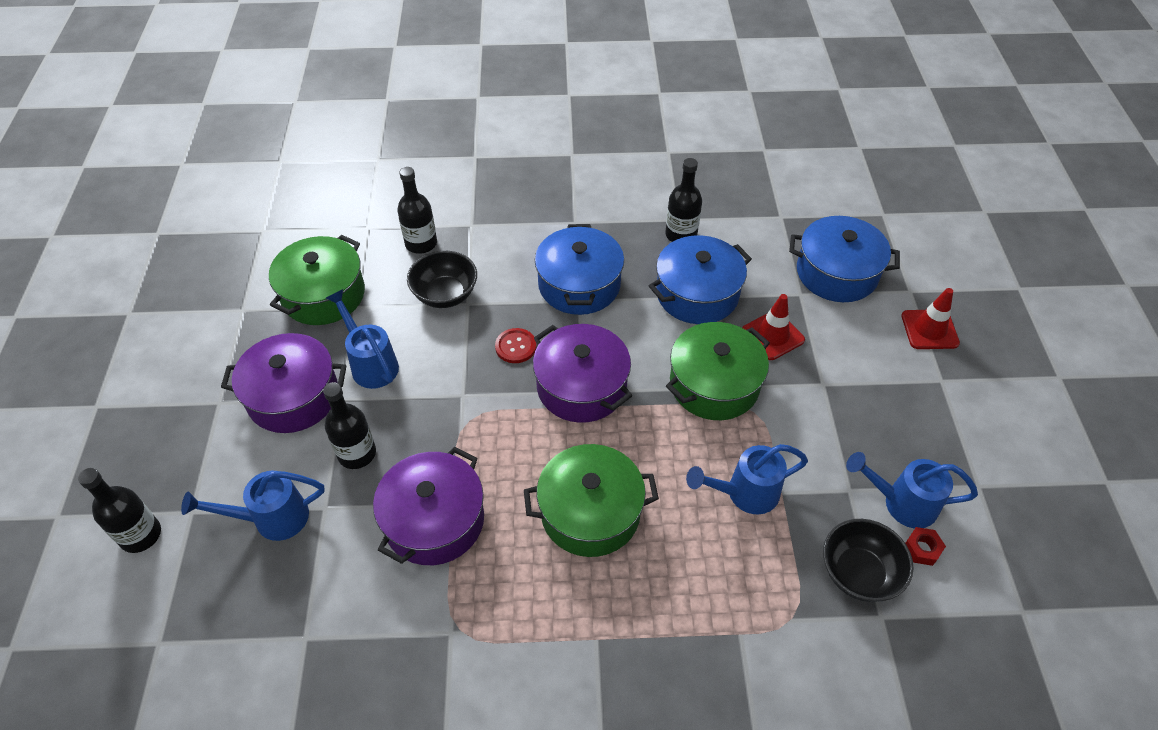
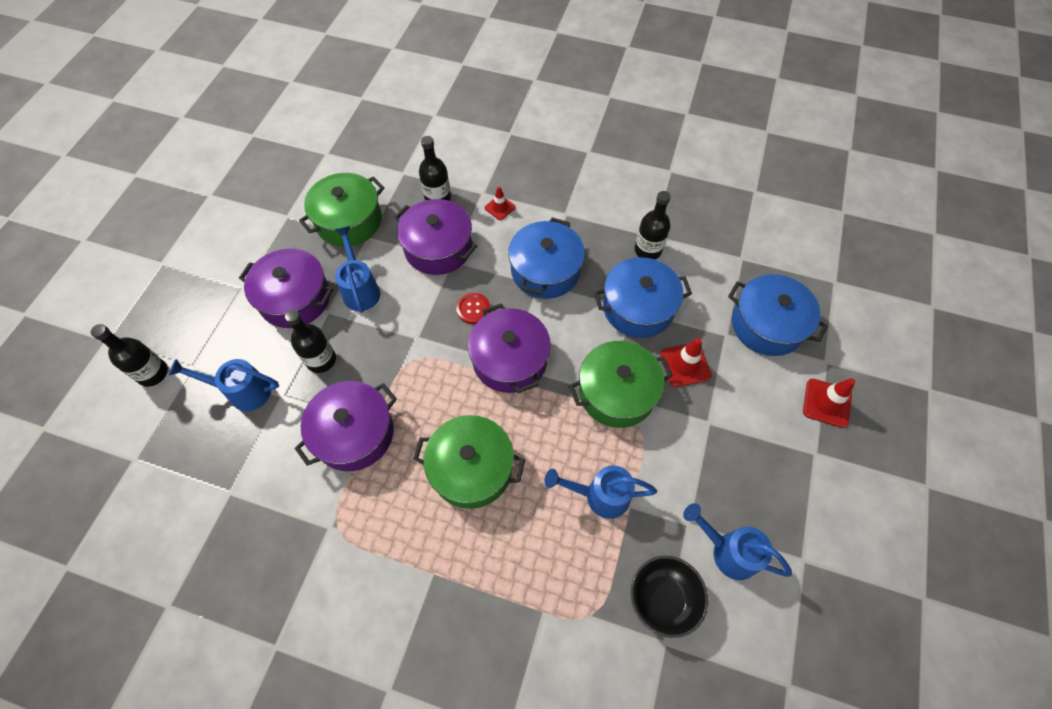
camera: 20 degrees right, 10 degrees up
black bowl [407,251,477,308] -> purple pot [394,199,477,275]
red nut [906,527,946,566] -> none
none -> red traffic cone [485,187,516,220]

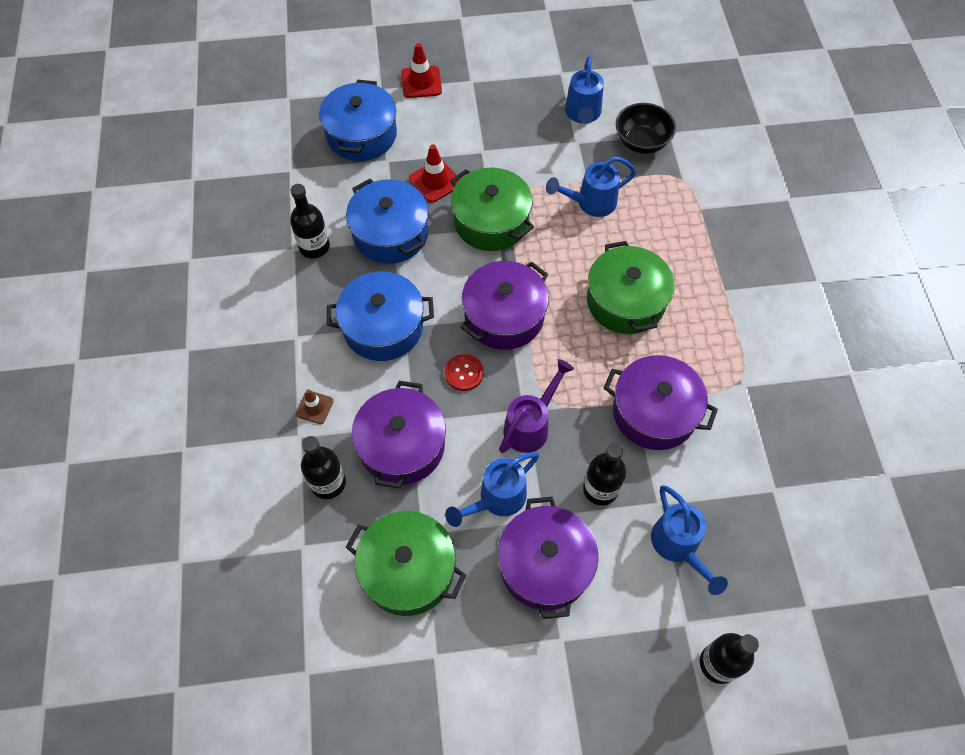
camera: 115 degrees left, 0 degrees up
red traffic cone [485,187,516,220] -> brown traffic cone [296,389,333,424]
blue watering can [545,466,657,519] -> blue watering can turned 90 degrees clockwise [546,156,636,217]
none -> purple watering can [499,359,574,453]

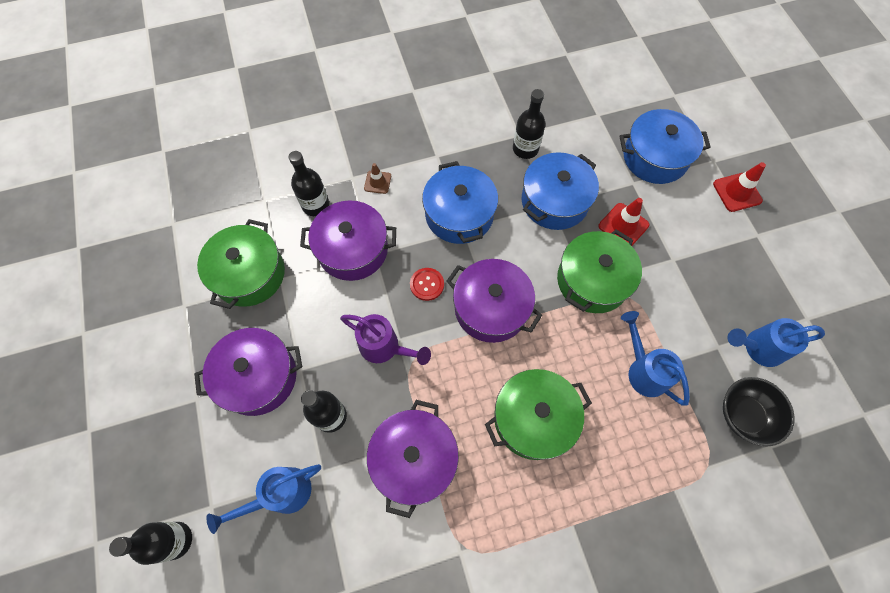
camera: 80 degrees right, 5 degrees up
blue watering can [445,452,539,527] -> none

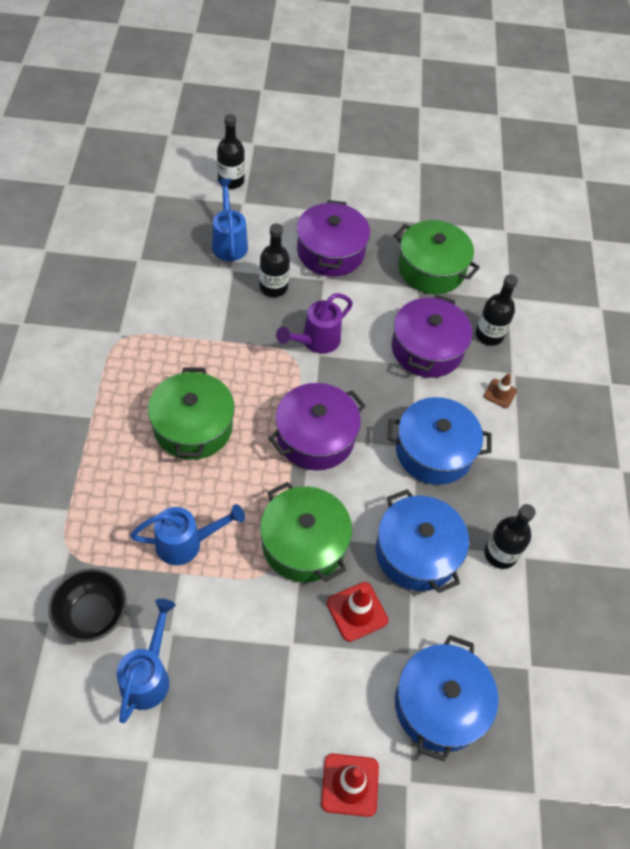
camera: 105 degrees right, 10 degrees down
purple pot [367,400,459,518] -> none
red button [410,268,444,301] -> none

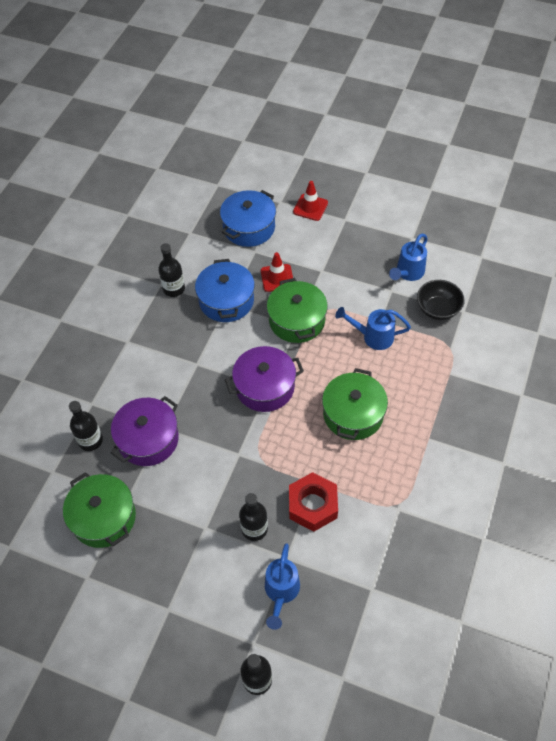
camera: 155 degrees left, 0 degrees up
purple watering can [276,293,353,354] -> none
purple pot [297,200,370,277] -> none
blue pot [388,397,491,485] -> none
brown traffic cone [484,373,517,408] -> none
none -> red nut [289,472,338,532]

